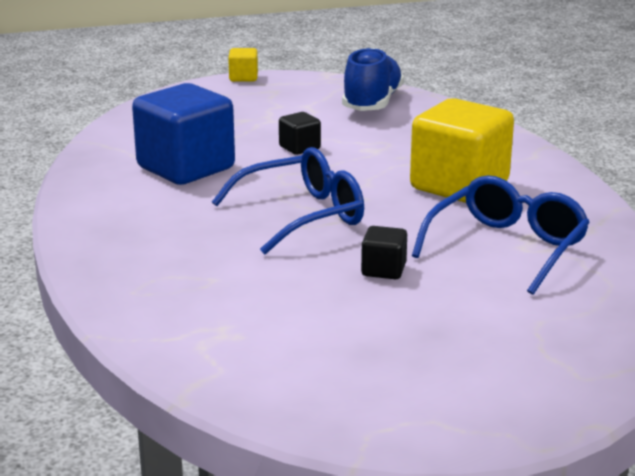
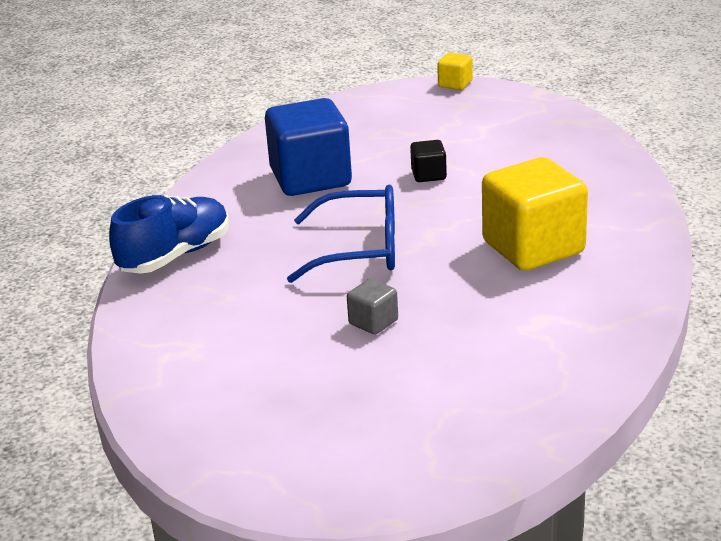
camera: 30 degrees right, 5 degrees up
blue shoe [342,47,404,111] -> blue shoe moved to [109,195,229,274]
black cube [361,226,407,279] -> grey cube [347,279,398,335]
blue glasses [412,175,590,295] -> none

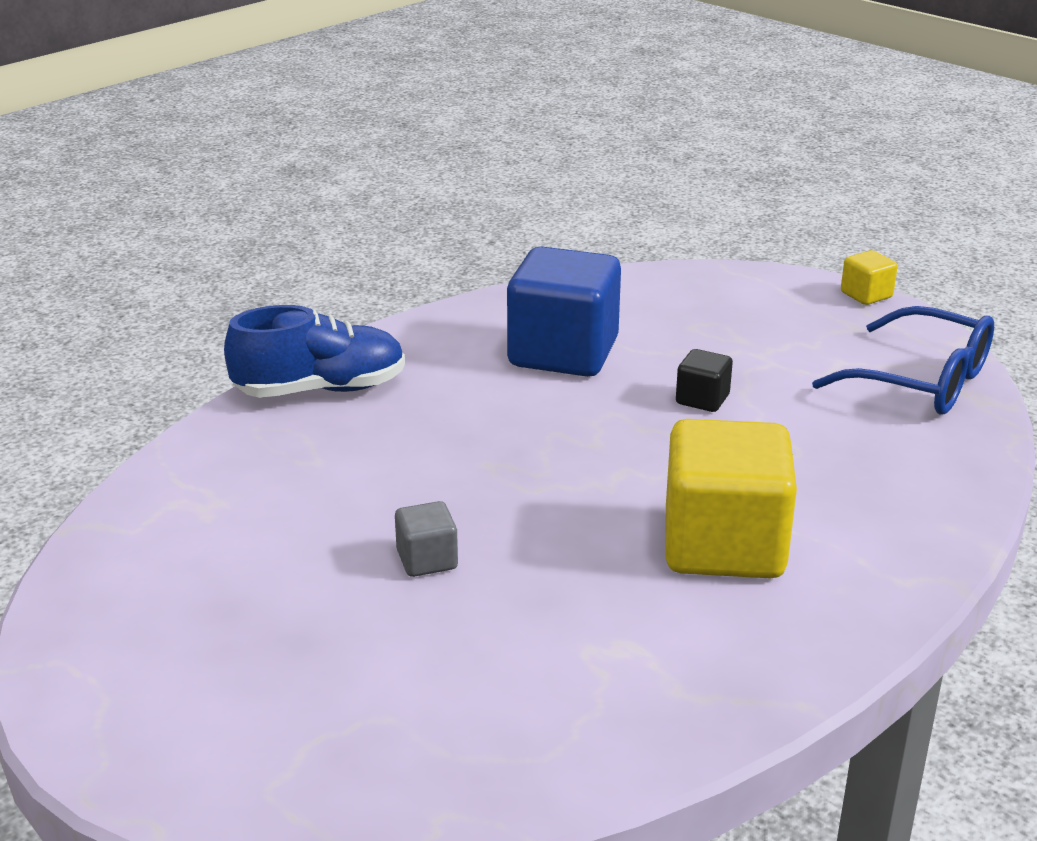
camera: 30 degrees right, 0 degrees up
blue glasses [287,185,395,283] -> blue glasses moved to [812,306,994,415]

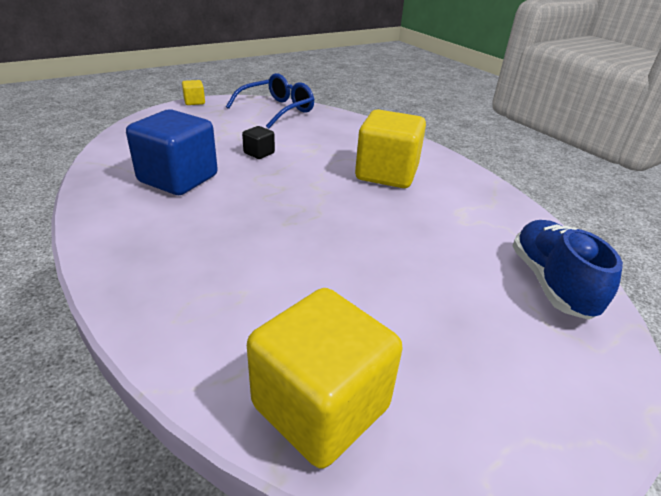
camera: 80 degrees left, 5 degrees up
blue shoe [224,305,405,398] -> blue shoe moved to [512,220,623,320]
grey cube [395,501,458,577] -> none
none -> yellow cube [247,288,402,469]

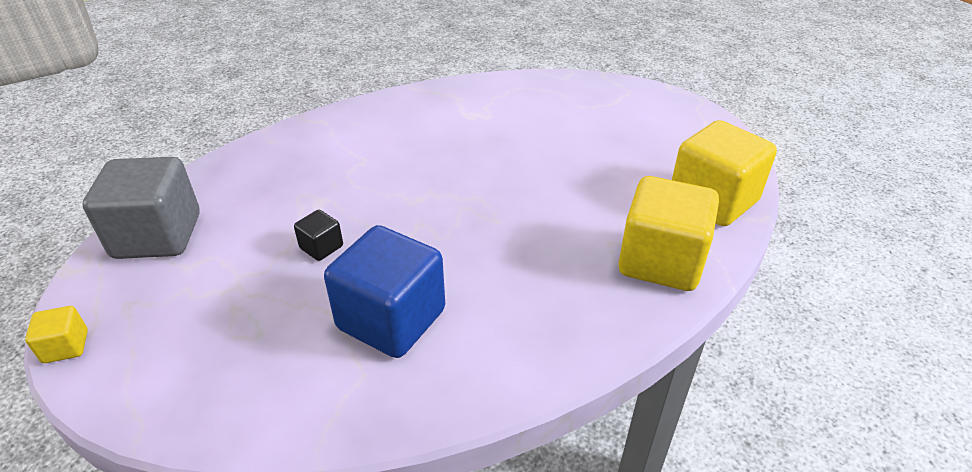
camera: 85 degrees left, 5 degrees up
blue glasses [226,73,314,129] -> grey cube [83,157,200,259]
yellow cube [355,109,426,188] -> yellow cube moved to [618,176,719,291]
blue shoe [512,220,623,320] -> none

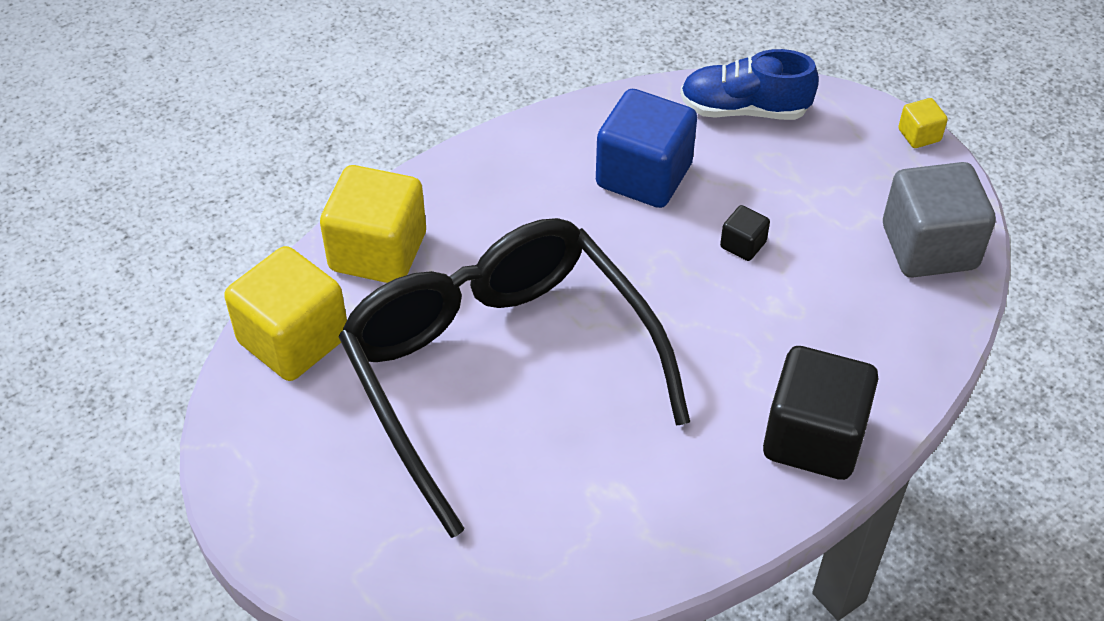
camera: 175 degrees right, 10 degrees up
none -> black glasses [339,218,690,538]
none -> blue shoe [680,49,819,120]
none -> black cube [763,346,878,480]

